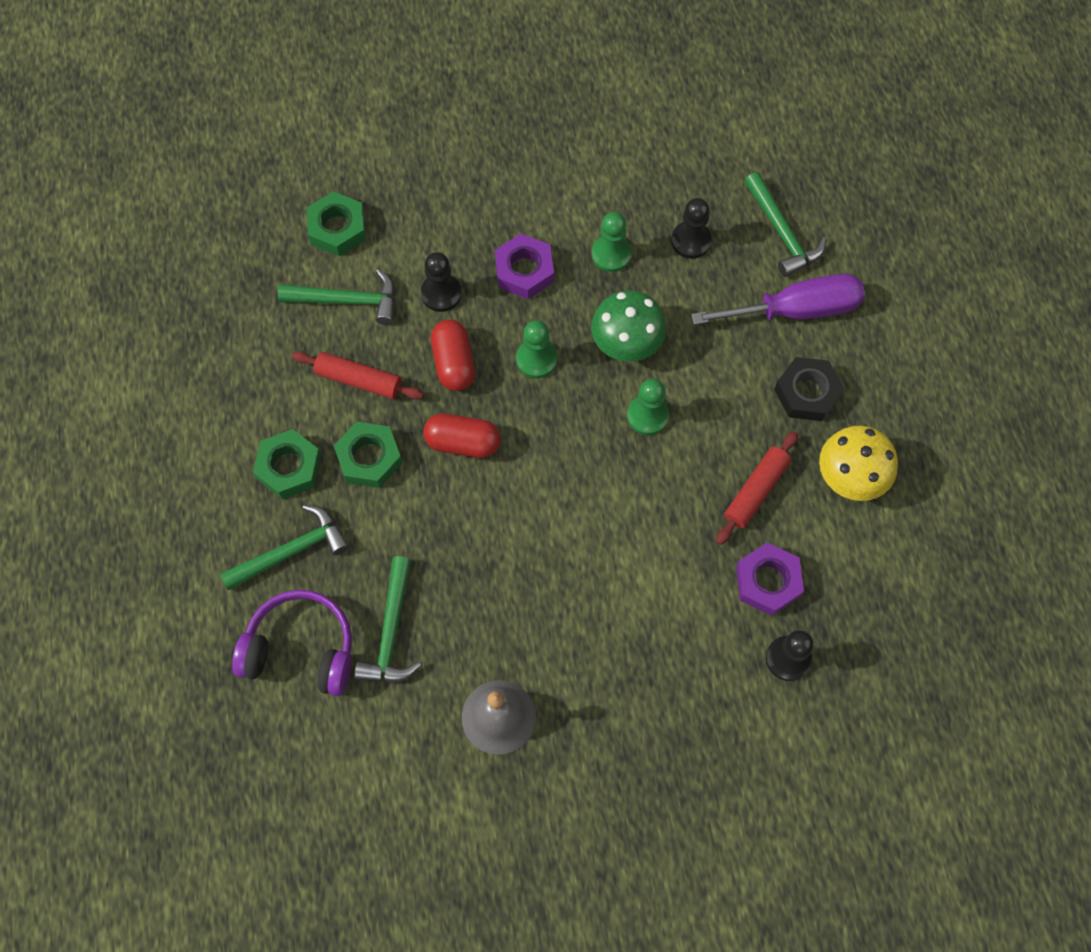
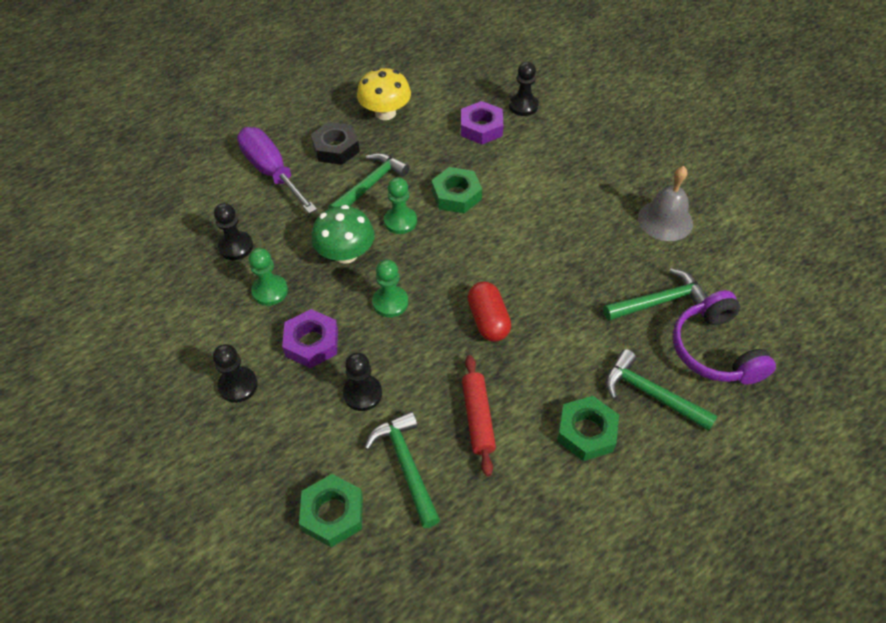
camera: 115 degrees left, 15 degrees down
green nut [334,421,402,488] -> green nut moved to [432,167,482,213]
red capsule [431,319,475,391] -> none
red rolling pin [716,431,798,545] -> none
green hammer [744,172,826,277] -> green hammer moved to [329,153,409,209]
none -> black pawn [213,344,258,403]

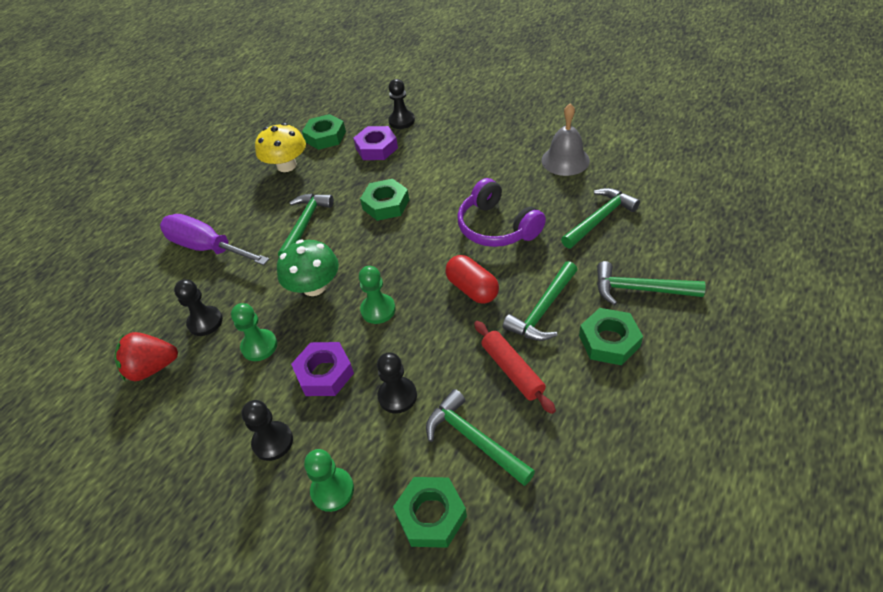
camera: 20 degrees left, 5 degrees down
black nut [311,122,360,165] -> none
green pawn [384,177,417,234] -> green pawn moved to [304,449,354,512]
purple headphones [673,290,776,385] -> purple headphones moved to [457,178,546,247]
none -> red strawberry [114,332,178,381]
none -> green nut [302,114,346,150]
none -> green hammer [503,261,578,341]

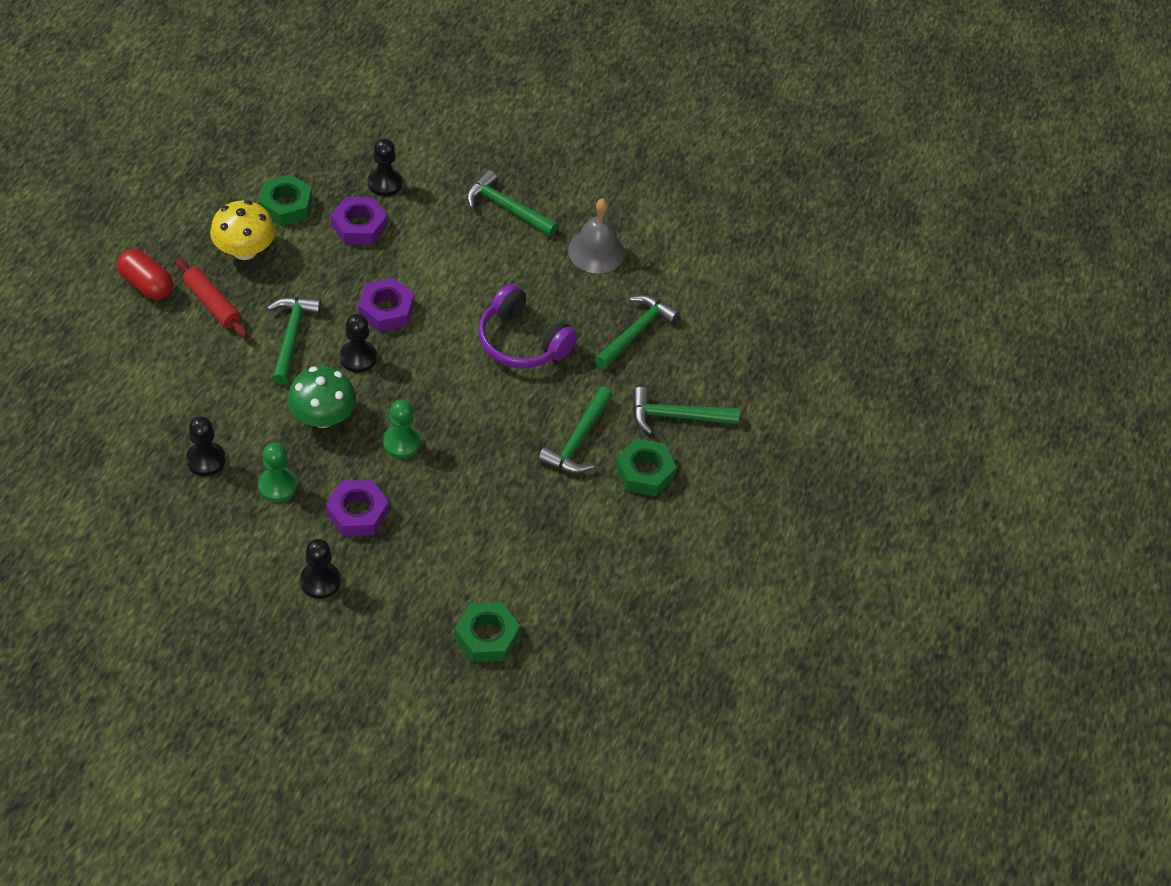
camera: 20 degrees left, 5 degrees up
red strawberry [114,332,178,381] -> none
purple screwdriver [160,214,269,265] -> none
green pawn [304,449,354,512] -> none
green nut [360,179,409,221] -> purple nut [358,278,414,332]
black pawn [377,352,417,413] -> black pawn moved to [340,314,377,373]
green hammer [426,389,535,486] -> green hammer moved to [467,170,558,236]
red capsule [445,255,499,304] -> red capsule moved to [117,249,173,300]
red rolling pin [474,321,556,414] -> red rolling pin moved to [176,258,248,338]

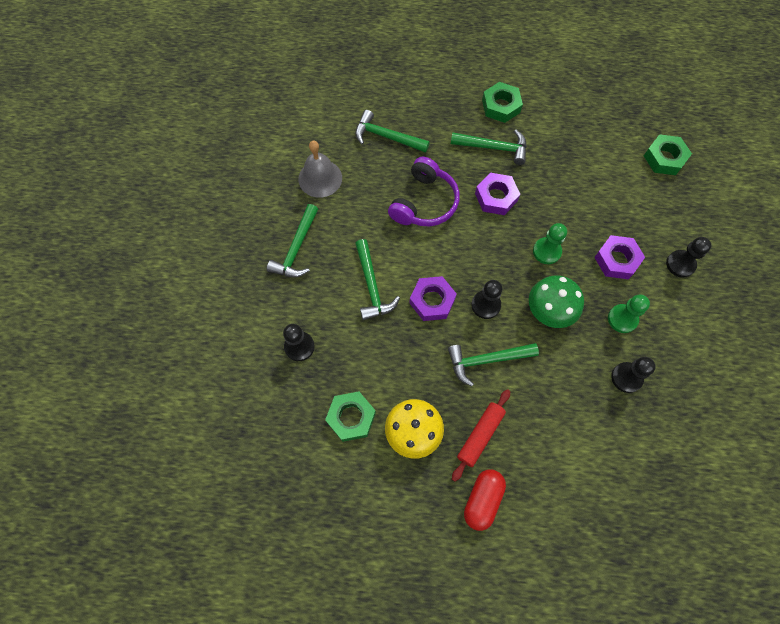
camera: 100 degrees left, 15 degrees up
purple nut [331,197,387,245] -> purple nut moved to [475,173,520,215]
green hammer [633,387,739,435] -> green hammer moved to [355,239,400,320]

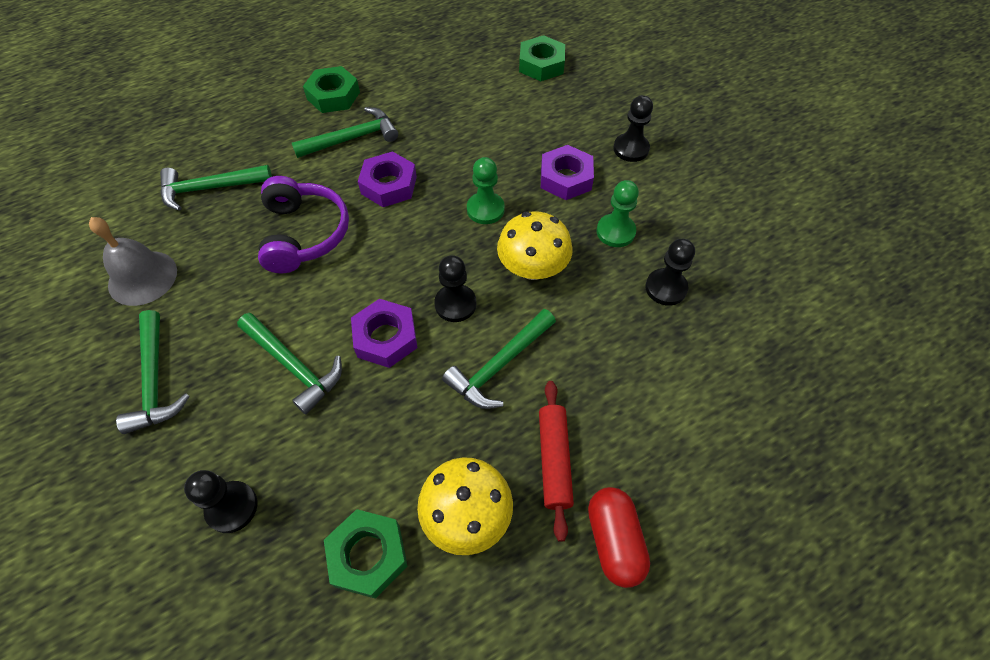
camera: 35 degrees left, 10 degrees down
green mushroom [529,275,584,328] -> yellow mushroom [497,211,573,280]

